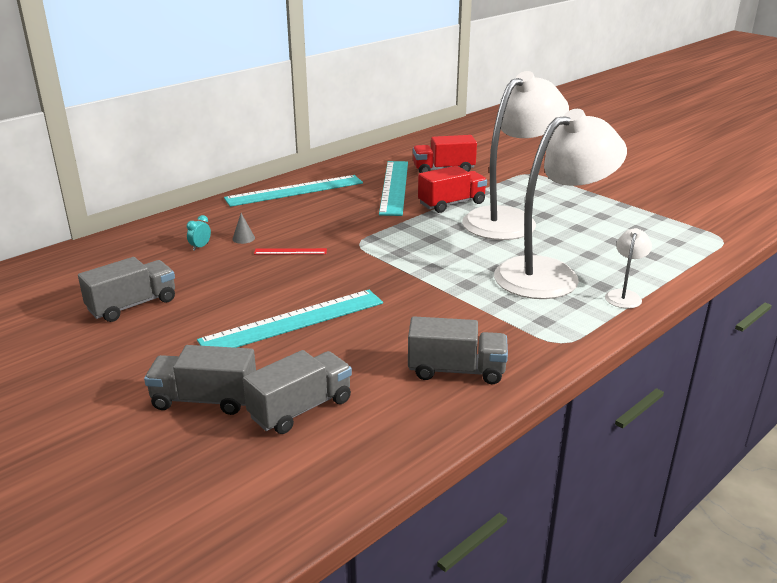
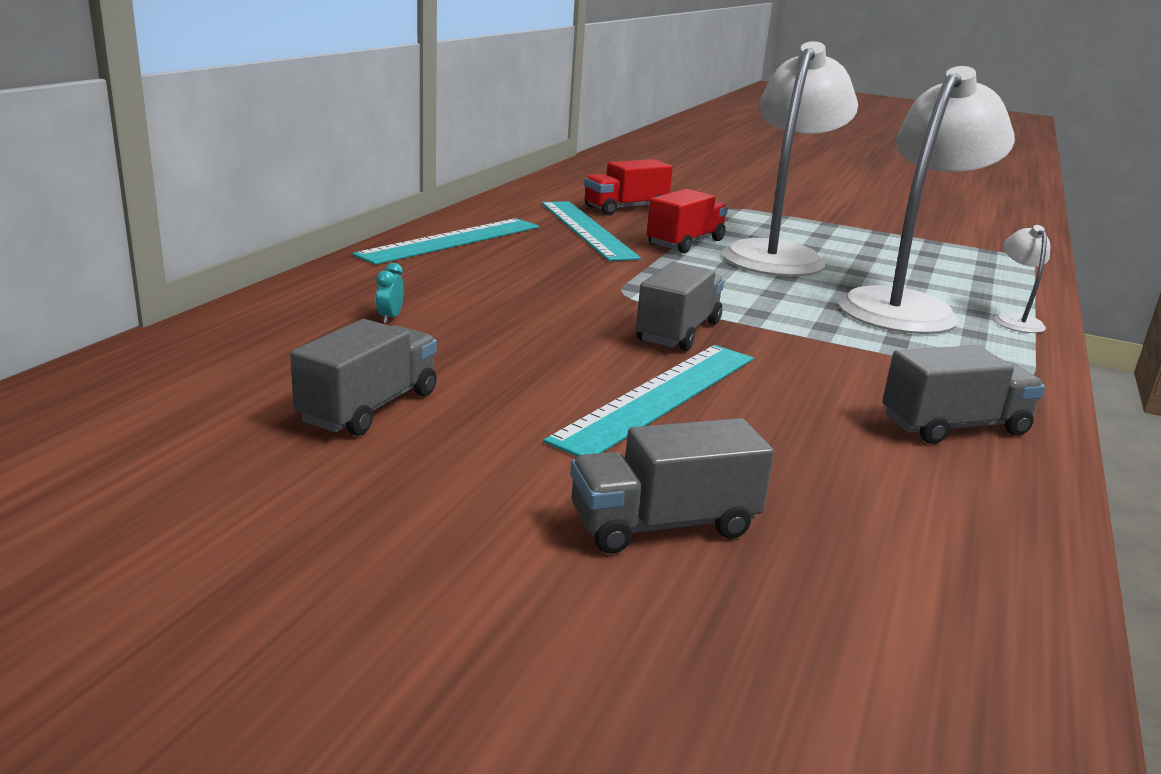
camera: 25 degrees left, 5 degrees down
grey cone [232,213,255,244] -> none
grey truck [243,350,352,434] -> grey truck moved to [636,262,724,351]
red ruler [254,248,327,255] -> none

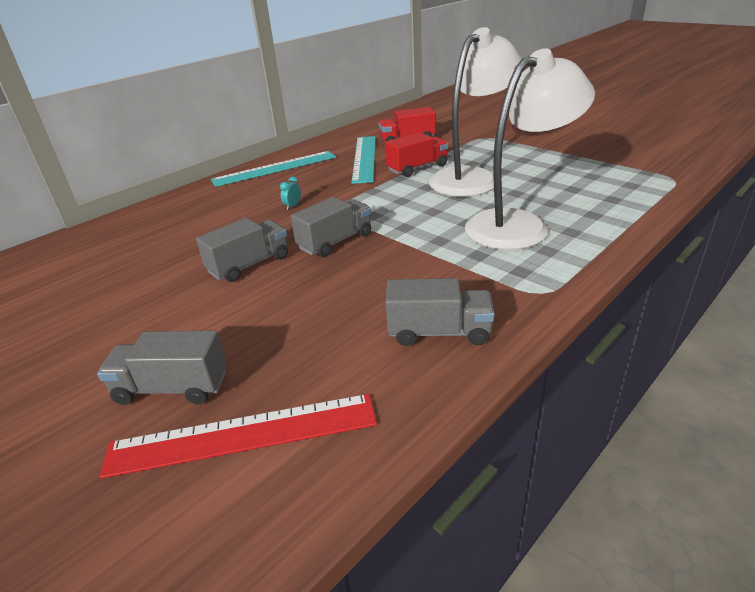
camera: 25 degrees right, 10 degrees up
grey truck [290,319,437,436] -> grey truck moved to [196,218,288,282]
turquoise clock [376,263,404,323] -> turquoise clock moved to [280,176,301,210]
turquoise ruler [544,345,753,457] -> none
white lamp [995,225,1050,333] -> none
none -> red ruler [99,394,377,479]

